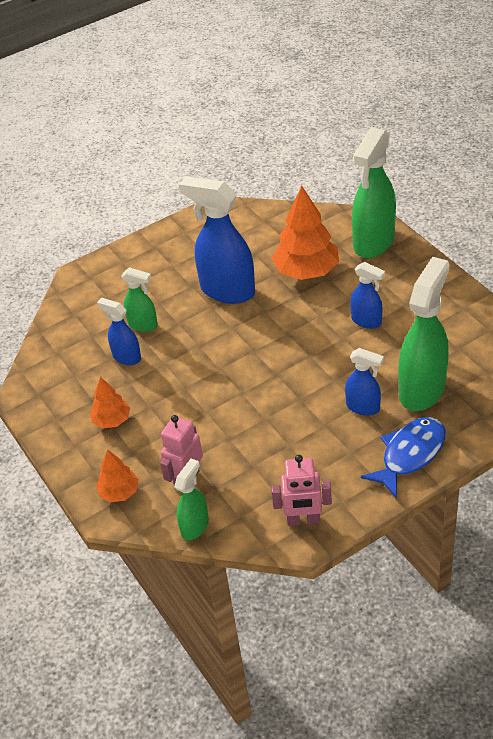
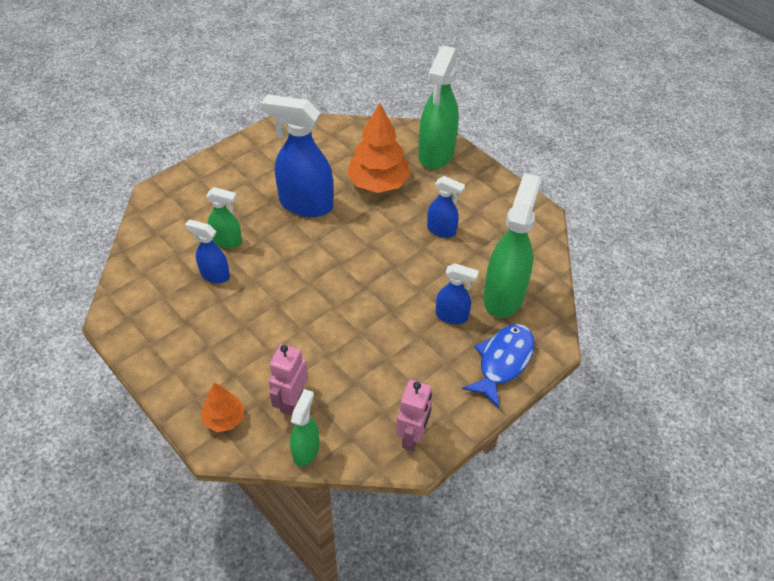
camera: 15 degrees left, 5 degrees up
orange tree [90,377,130,428] -> none
pink robot [271,455,332,526] -> pink robot turned 60 degrees counterclockwise [396,380,433,451]

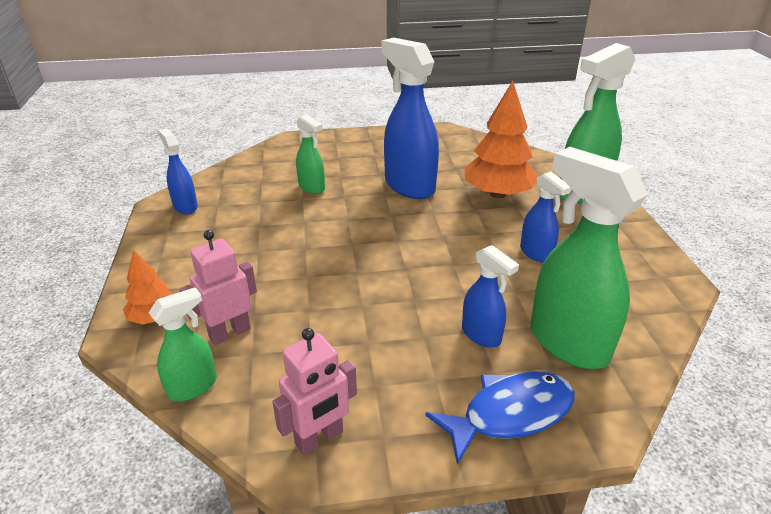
camera: 35 degrees right, 15 degrees down
blue spray bottle [185,219,230,283] -> blue spray bottle moved to [158,128,198,214]
green spray bottle [483,173,541,318] -> green spray bottle turned 90 degrees counterclockwise [531,147,648,369]

